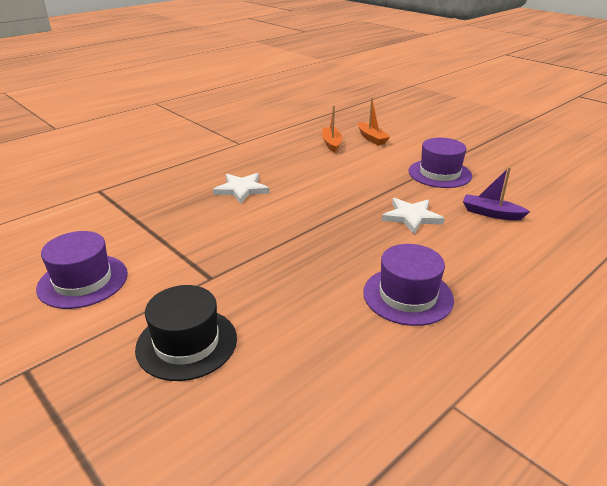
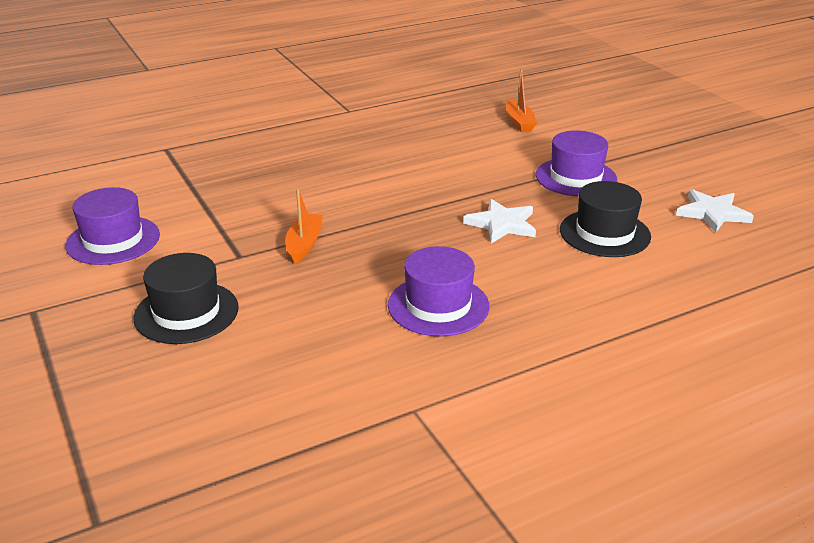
camera: 15 degrees right, 0 degrees up
white star [213,173,269,204] -> white star moved to [676,189,754,232]
orange boat [322,105,342,153] -> orange boat moved to [285,188,323,264]
purple boat [463,167,530,220] -> black hat [560,181,651,257]

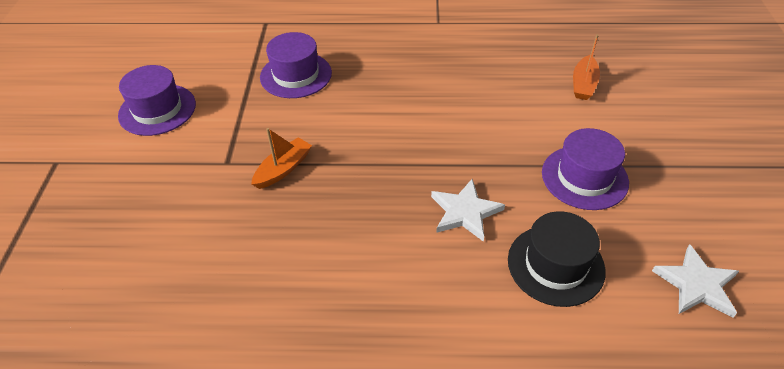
camera: 30 degrees right, 15 degrees up
black hat [133,253,239,344] -> none
purple hat [388,246,489,336] -> purple hat moved to [260,32,332,98]

